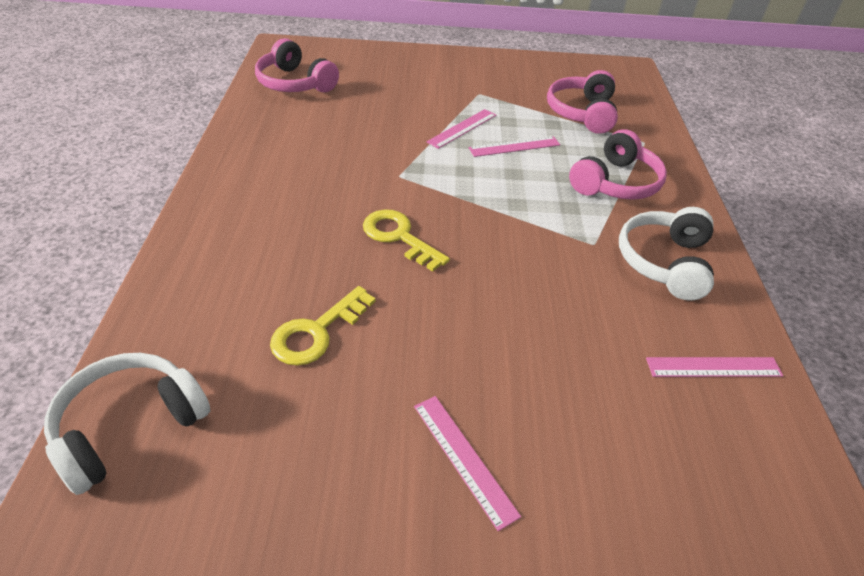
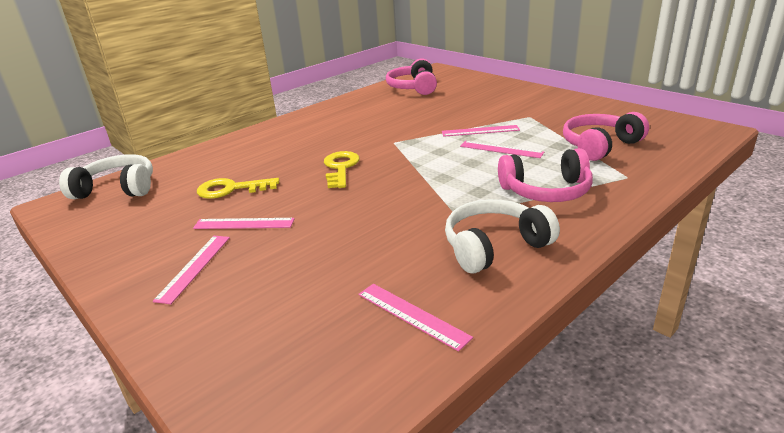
camera: 50 degrees right, 15 degrees down
none -> pink ruler [193,218,295,229]

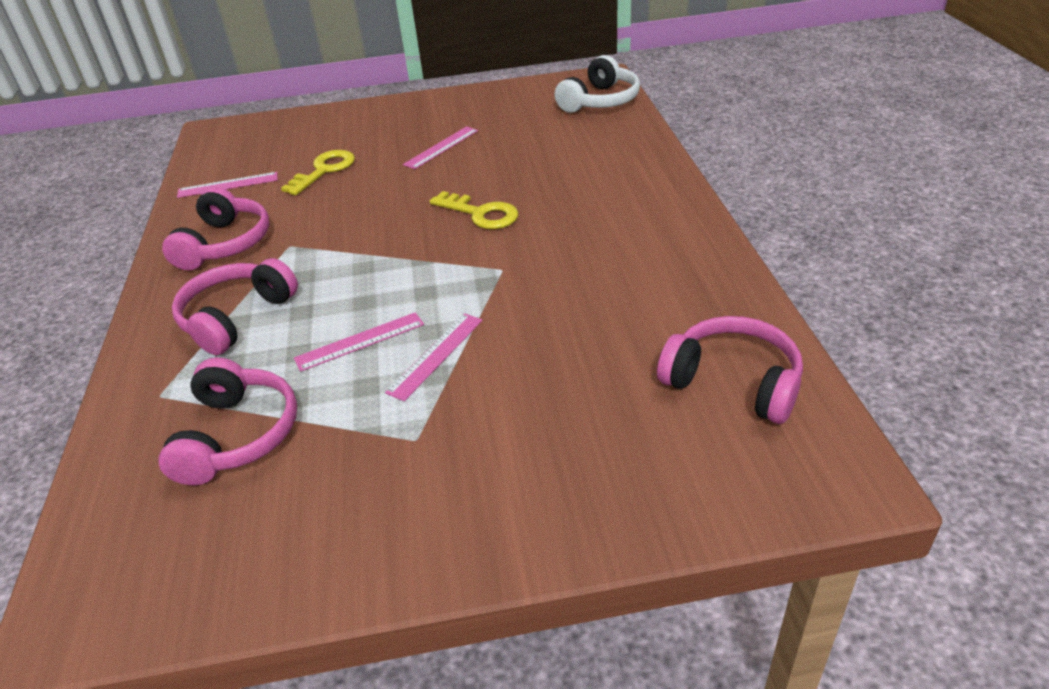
camera: 125 degrees right, 10 degrees up
pink ruler [153,236,230,304] -> none
yellow key [197,178,279,199] -> yellow key moved to [281,150,355,195]
white headphones [445,199,560,273] -> pink headphones [162,187,269,270]

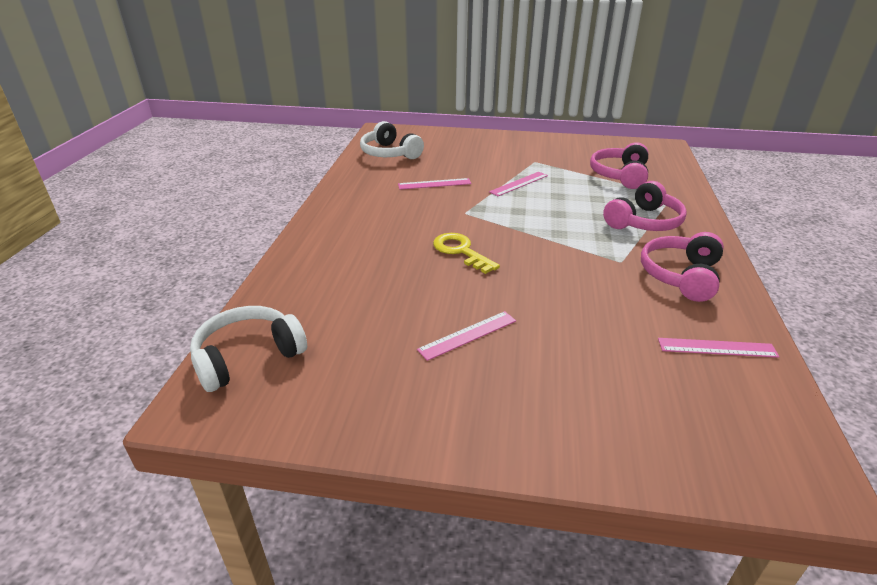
camera: 165 degrees left, 5 degrees down
yellow key [281,150,355,195] -> none
pink ruler [294,312,424,372] -> pink ruler moved to [398,178,472,190]
pink headphones [657,316,803,424] -> white headphones [360,121,424,159]

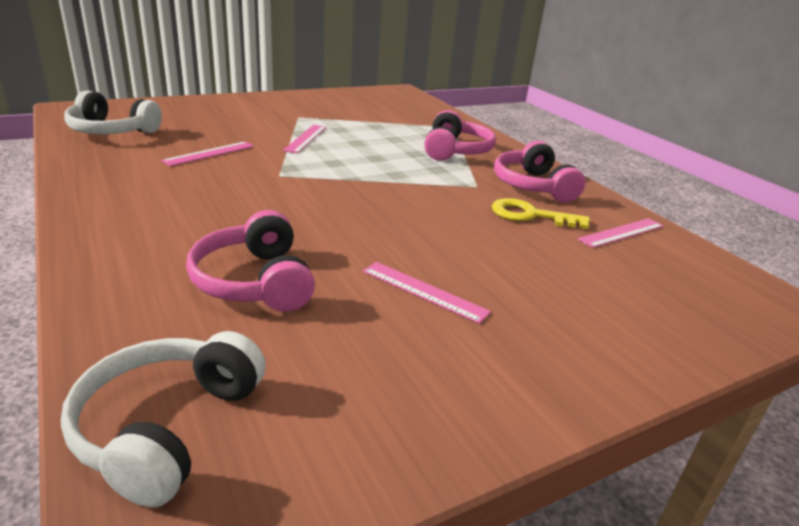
camera: 40 degrees left, 5 degrees down
pink ruler [417,311,516,361] -> pink ruler turned 75 degrees counterclockwise [363,262,491,324]
yellow key [433,233,500,274] -> yellow key moved to [492,198,590,229]
pink headphones [590,142,648,189] -> pink headphones moved to [186,210,315,312]

